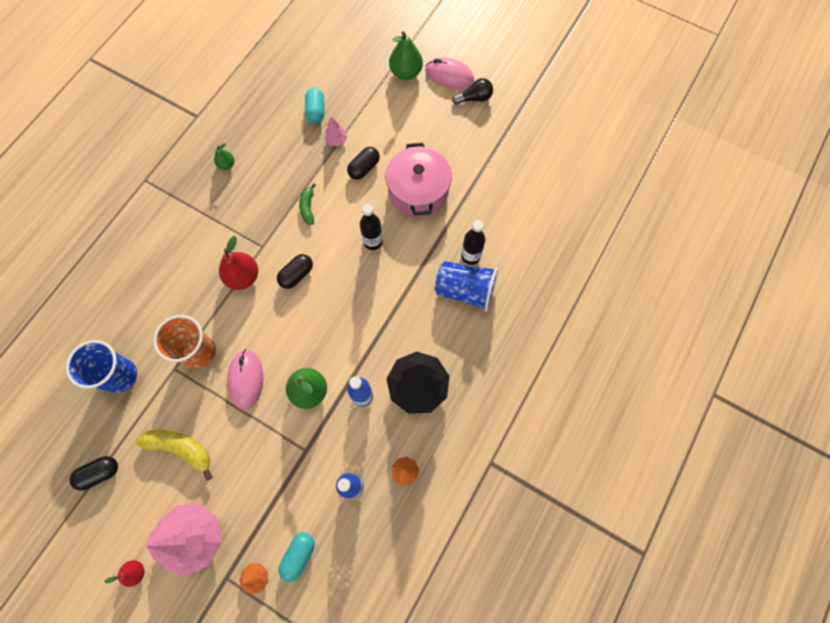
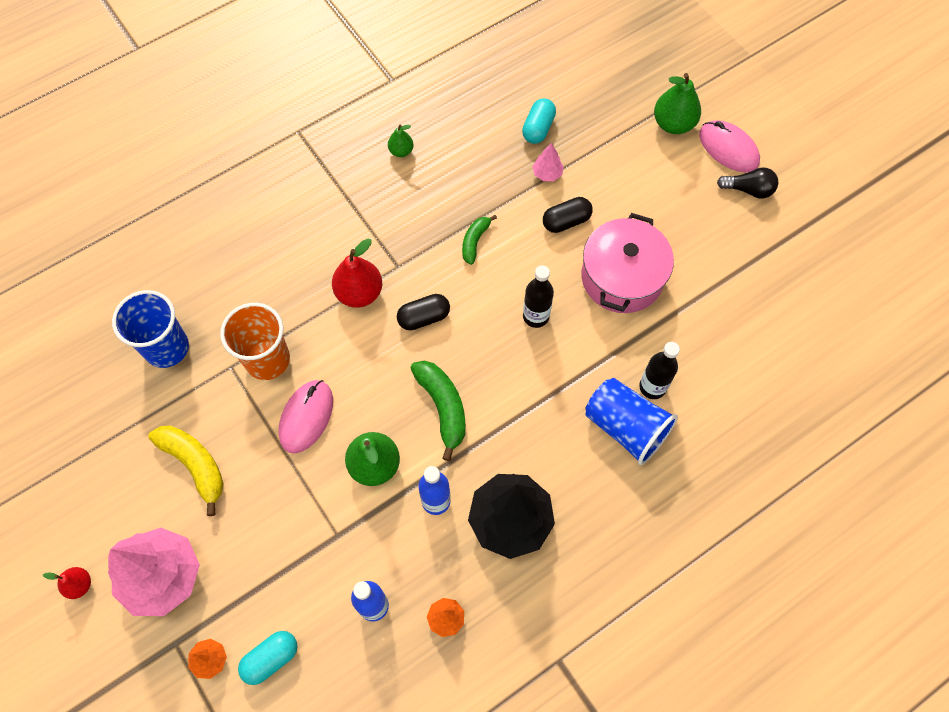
camera: 25 degrees right, 5 degrees down
black capsule [70,456,118,491] -> none
none -> green banana [411,361,465,461]

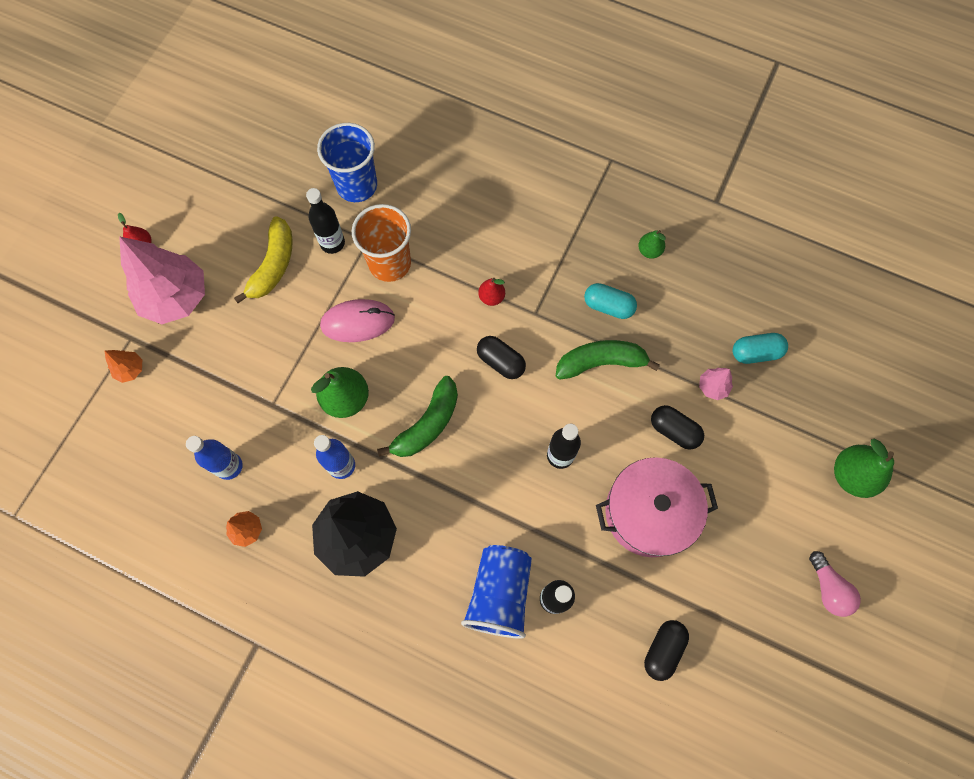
camera: 60 degrees right, 5 degrees up
turquoise capsule [238,631,298,685] -> turquoise capsule moved to [584,283,637,319]
red pear [332,239,382,308] -> red pear [478,278,505,306], size x0.55
green banana [462,215,497,265] -> green banana [556,340,660,380], size x1.65
pink mouse [699,120,760,172] -> none
black light bulb [717,167,778,199] -> pink light bulb [809,551,861,617]
none -> black bottle [306,188,345,254]
none -> black capsule [644,620,689,681]

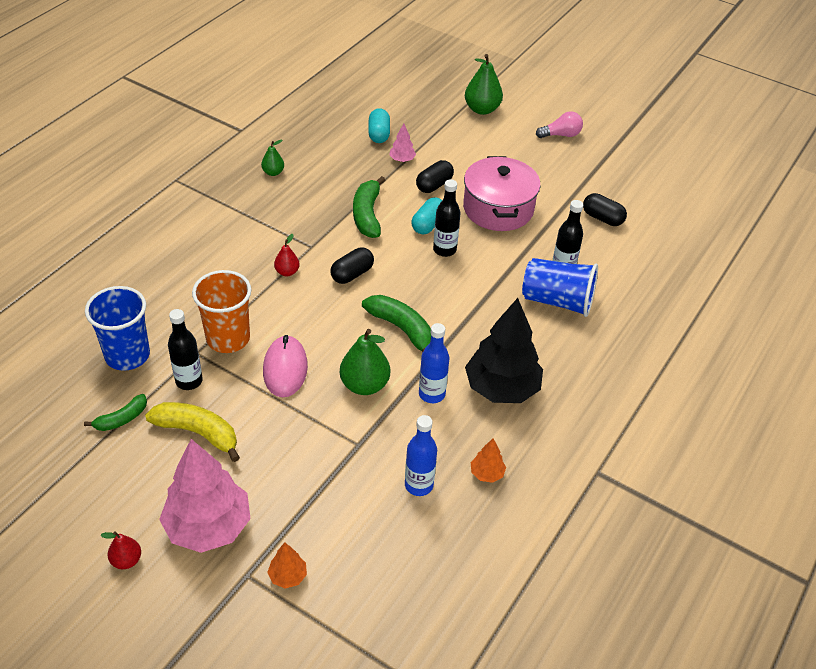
camera: 85 degrees left, 25 degrees down
turquoise capsule [584,283,637,319] -> turquoise capsule moved to [412,197,442,234]
none -> green banana [84,394,147,431]

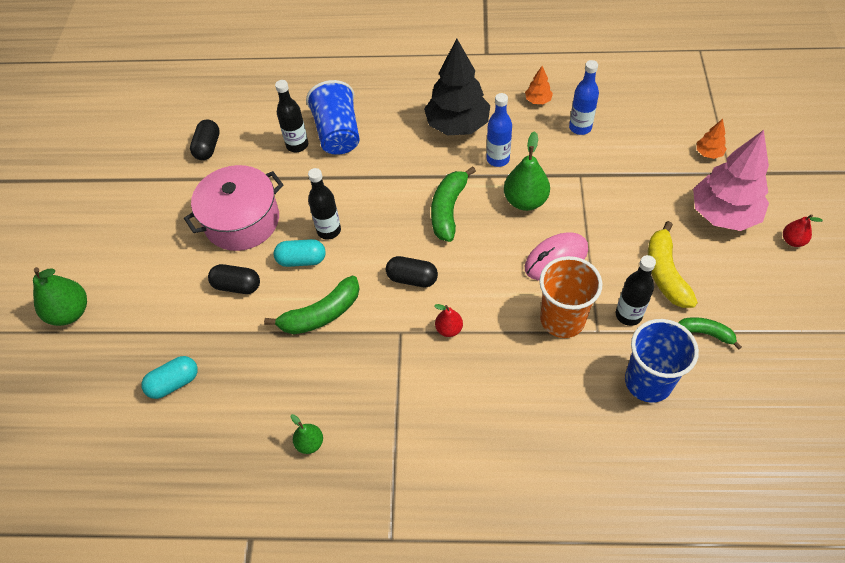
camera: 115 degrees left, 10 degrees up
pink tree [389,124,416,162] -> none
pink light bulb [536,111,583,138] -> none

